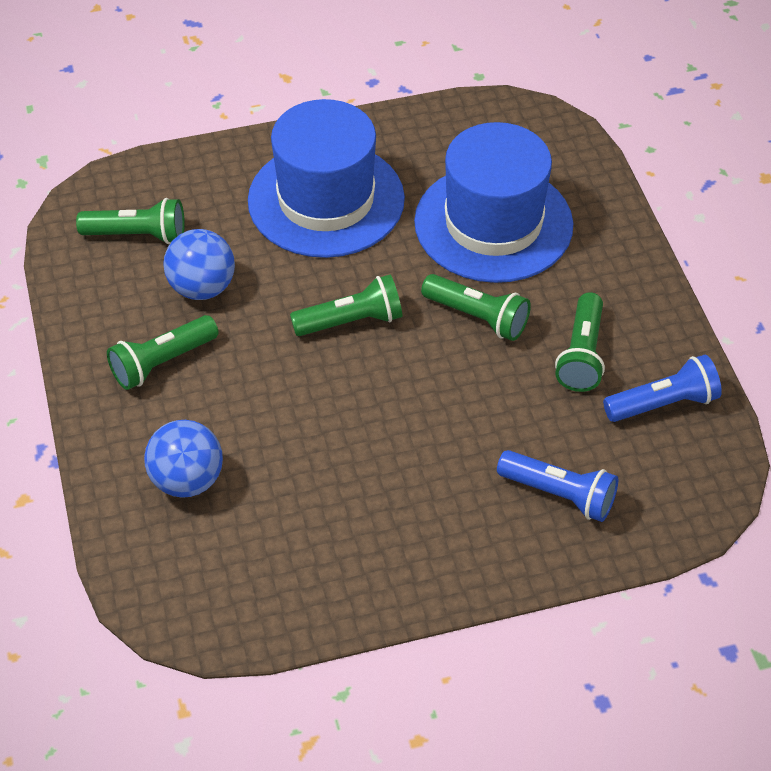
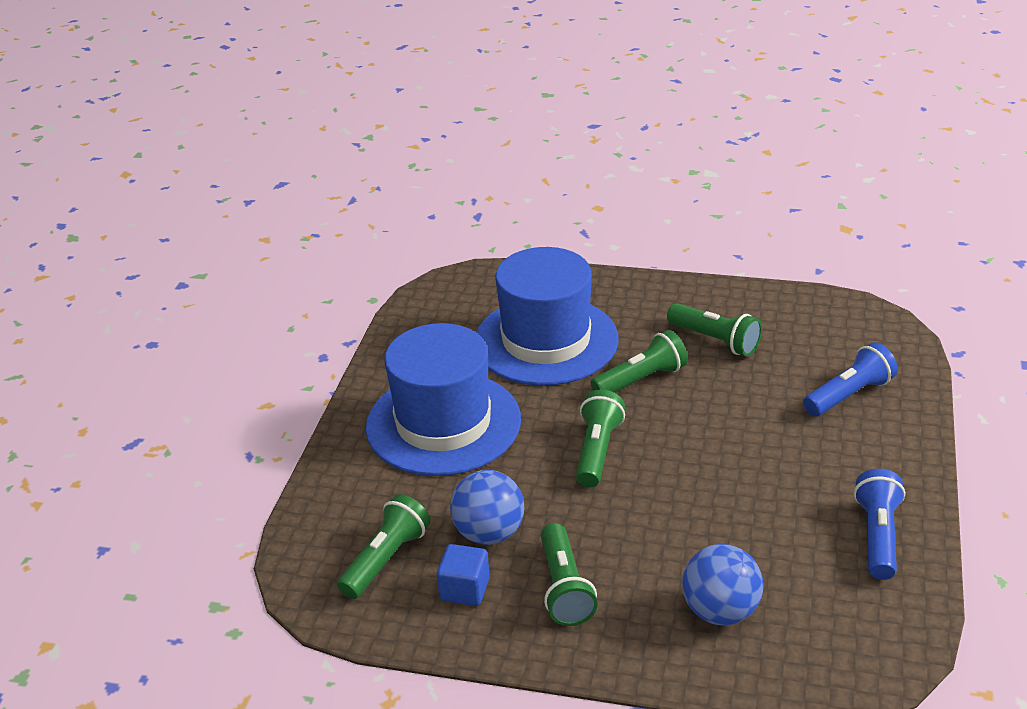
camera: 60 degrees left, 15 degrees down
blue flashlight [603,355,722,422] -> blue flashlight moved to [854,469,905,580]
none -> blue cube [437,544,490,606]

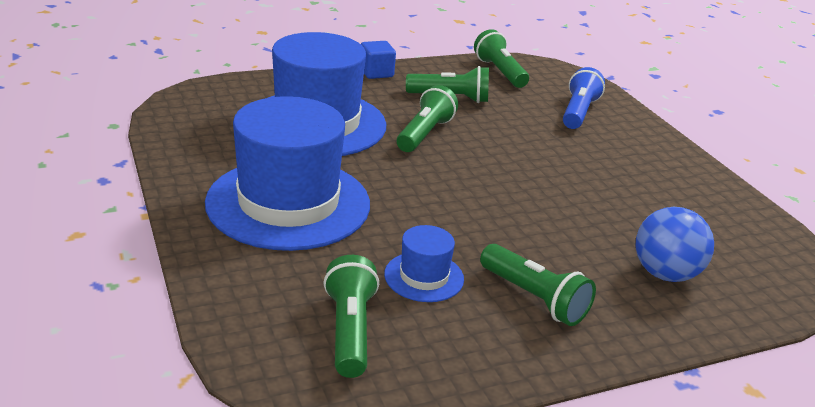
camera: 40 degrees left, 5 degrees down
blue cube [437,544,490,606] -> blue cube moved to [361,41,396,79]
blue ball [450,470,524,545] -> blue hat [384,225,464,302]
green flashlight [576,389,625,487] -> green flashlight moved to [474,29,529,88]
blue flashlight [854,469,905,580] -> none

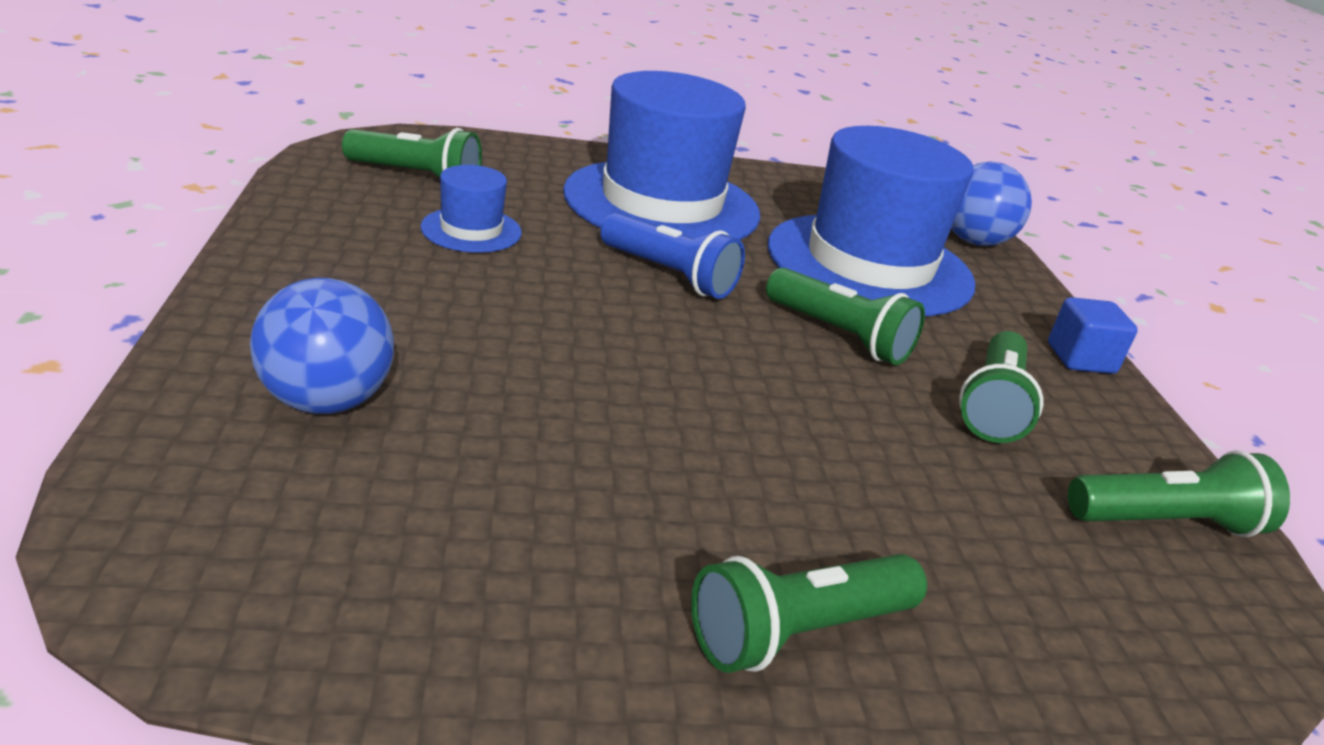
camera: 105 degrees right, 0 degrees up
green flashlight [480,244,596,326] -> green flashlight moved to [691,554,927,673]
blue flashlight [563,67,605,129] -> blue flashlight moved to [600,213,745,299]
none -> blue ball [951,162,1032,246]

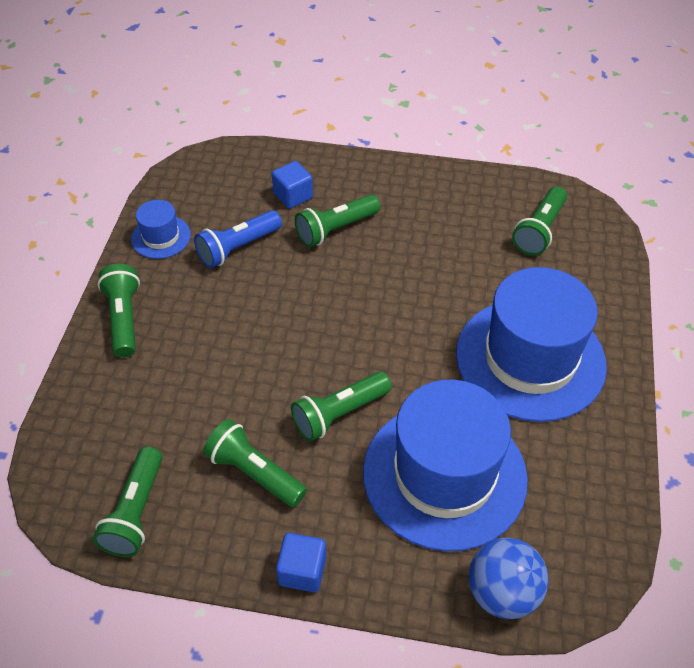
camera: 110 degrees right, 20 degrees up
blue ball [250,278,394,414] -> blue cube [272,161,313,209]
blue hat [420,165,522,253] -> blue hat moved to [131,200,191,259]
blue flashlight [600,213,745,299] -> blue flashlight moved to [194,210,282,268]
none -> green flashlight [295,194,380,247]

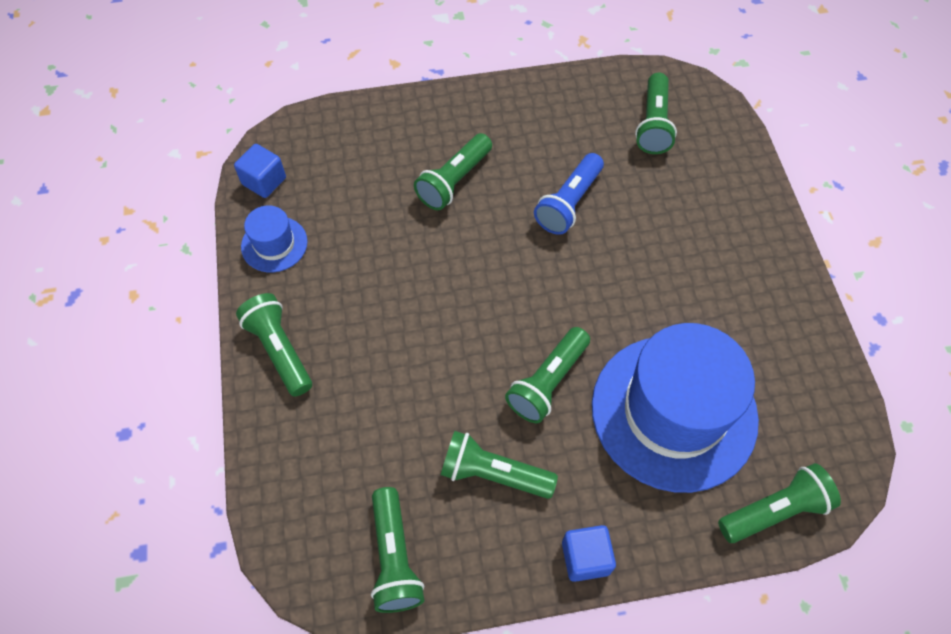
camera: 20 degrees left, 10 degrees up
blue flashlight [194,210,282,268] -> blue flashlight moved to [534,153,604,235]
blue cube [272,161,313,209] -> blue cube moved to [234,144,286,198]
blue hat [456,267,607,422] -> none
blue ball [469,538,549,619] -> green flashlight [718,463,841,543]

